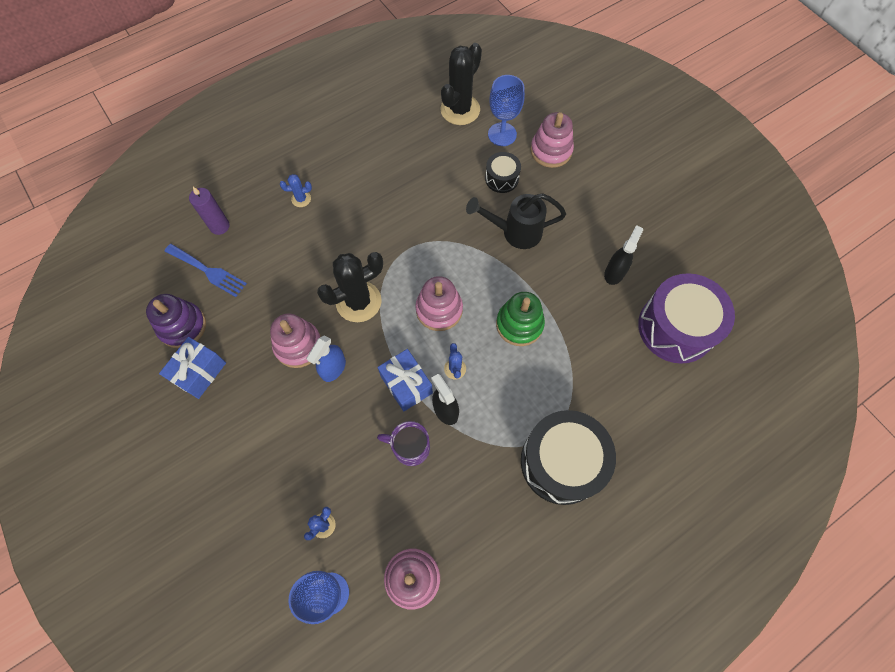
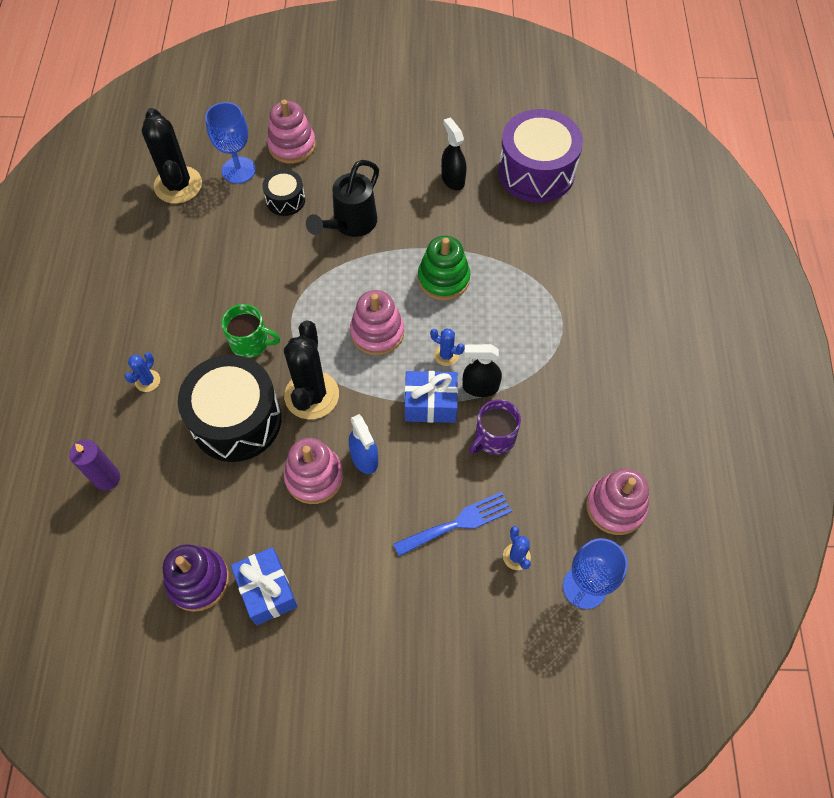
camera: 55 degrees left, 5 degrees down
blue fork [164,244,247,297] -> blue fork moved to [393,492,512,556]
black drum [521,410,616,505] -> black drum moved to [178,355,282,462]
none -> green mug [222,304,280,358]

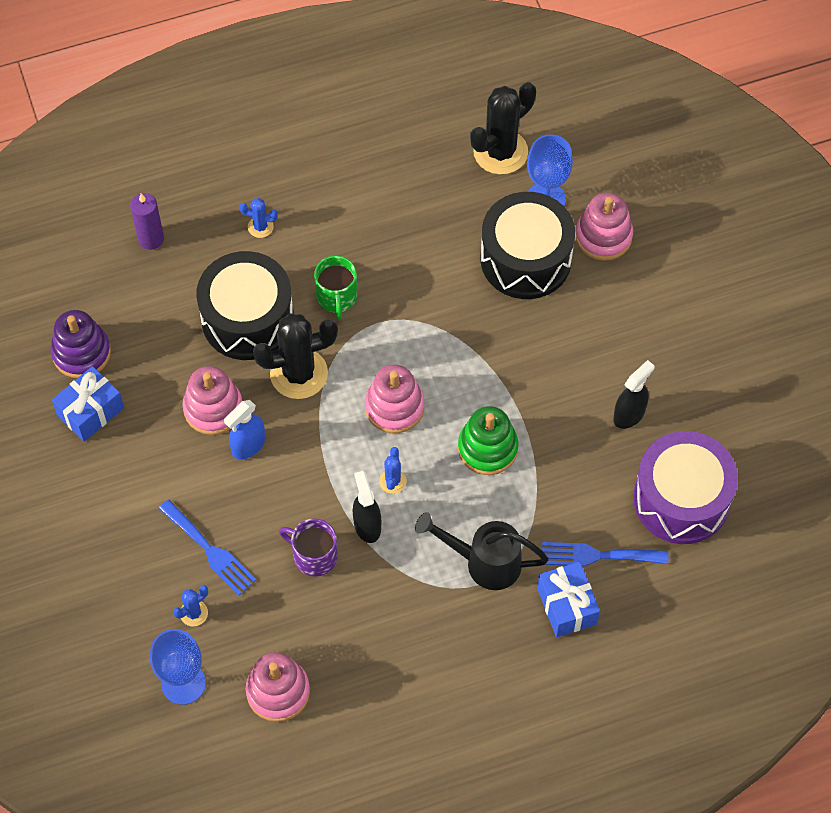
camera: 70 degrees right, 0 degrees up
black drum [262,169,305,216] -> black drum [481,192,575,299], size x2.01
black watering can [306,160,379,237] -> black watering can moved to [415,512,549,590]
blue gift [405,371,458,423] -> blue gift moved to [537,562,600,637]
none -> blue fork [542,542,668,566]

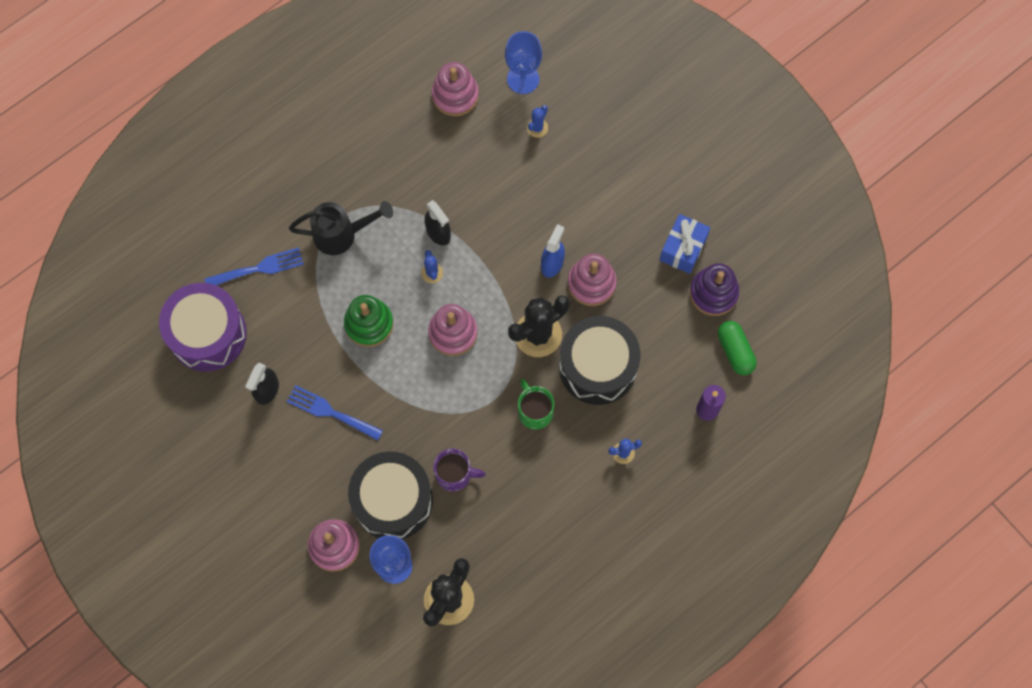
camera: 160 degrees right, 10 degrees up
blue fork [159,500,256,595] -> blue fork moved to [286,385,383,441]
purple mug [279,518,338,577] -> purple mug moved to [433,449,485,491]
blue gift [537,562,600,637] -> none
none -> green capsule [718,321,757,375]

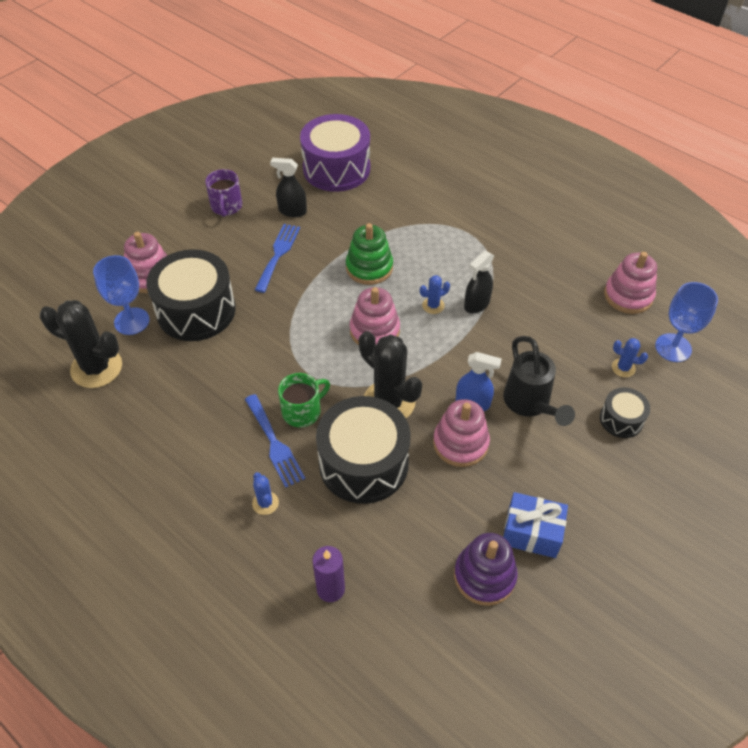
camera: 80 degrees right, 20 degrees down
blue fork [205,247,304,285] -> blue fork moved to [245,394,305,488]
black watering can [289,201,393,255] -> black watering can moved to [503,336,575,426]
purple mug [433,449,485,491] -> purple mug moved to [205,169,242,217]
green capsule [718,321,757,375] -> none
none -> black drum [600,387,650,438]

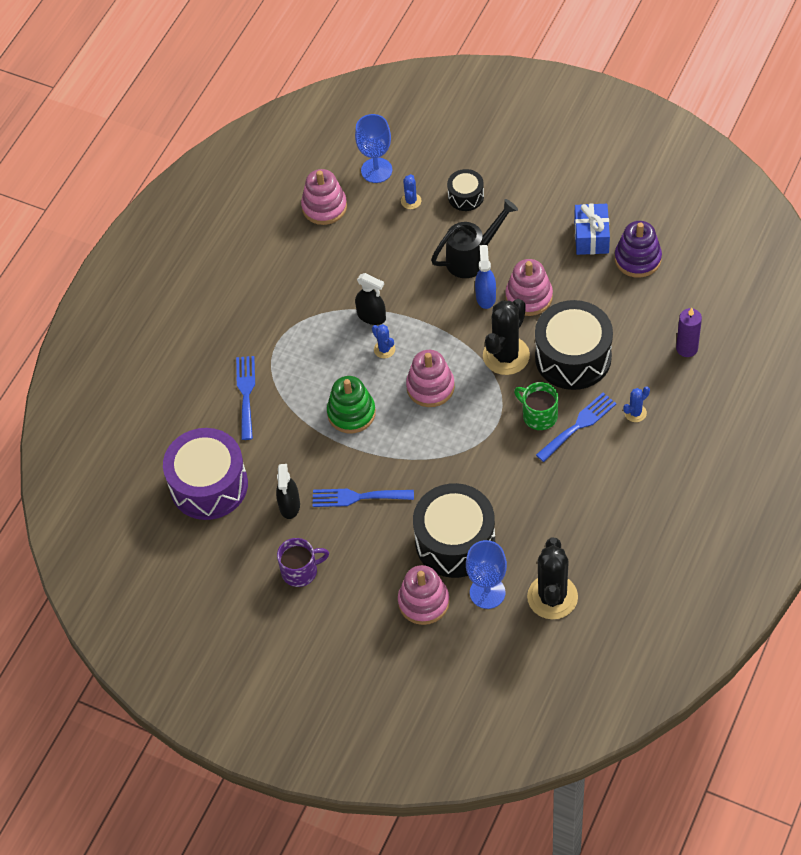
camera: 100 degrees left, 5 degrees up
none -> blue fork [236,356,255,440]

